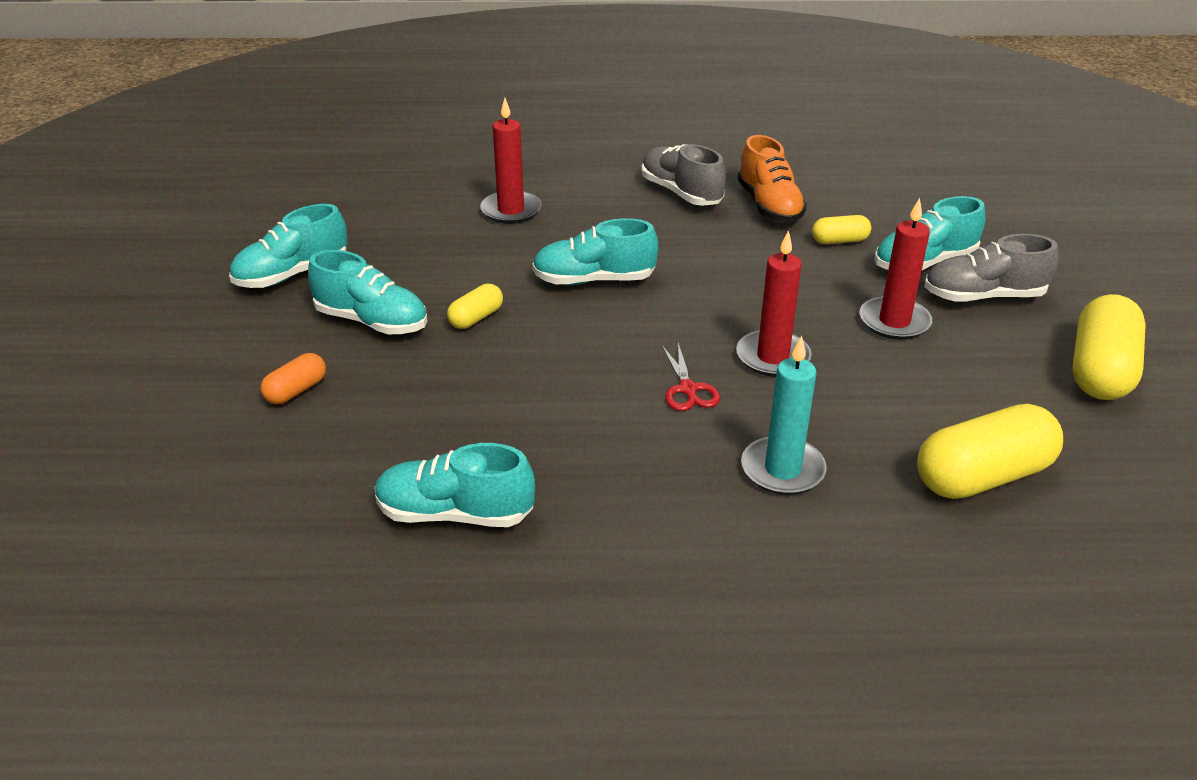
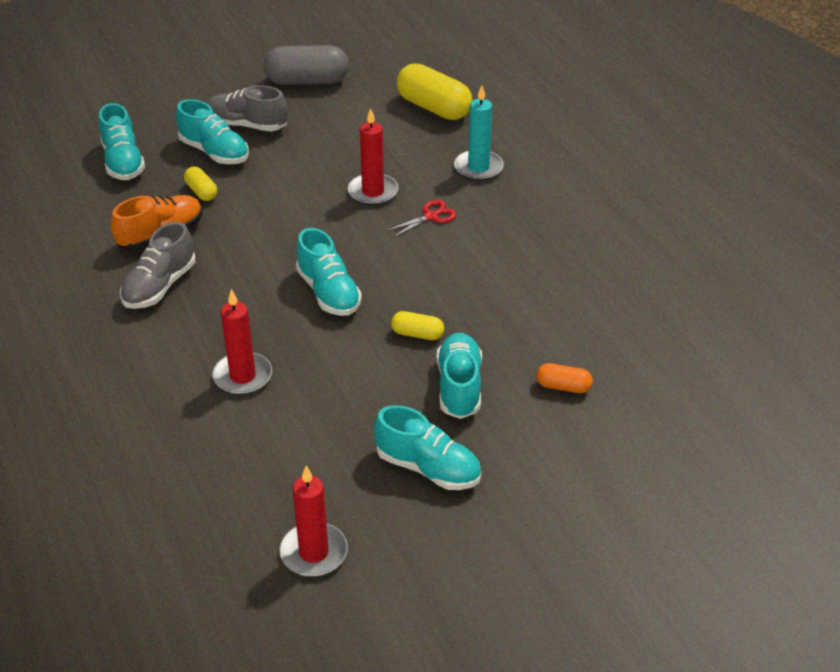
camera: 115 degrees left, 5 degrees up
turquoise shoe [375,443,535,527] -> turquoise shoe moved to [99,103,145,180]
red candle [860,198,932,340] -> red candle moved to [279,466,348,577]
grey shoe [924,234,1059,302] -> grey shoe turned 135 degrees clockwise [206,85,288,131]
yellow capsule [1072,294,1146,400] -> grey capsule [264,45,349,85]

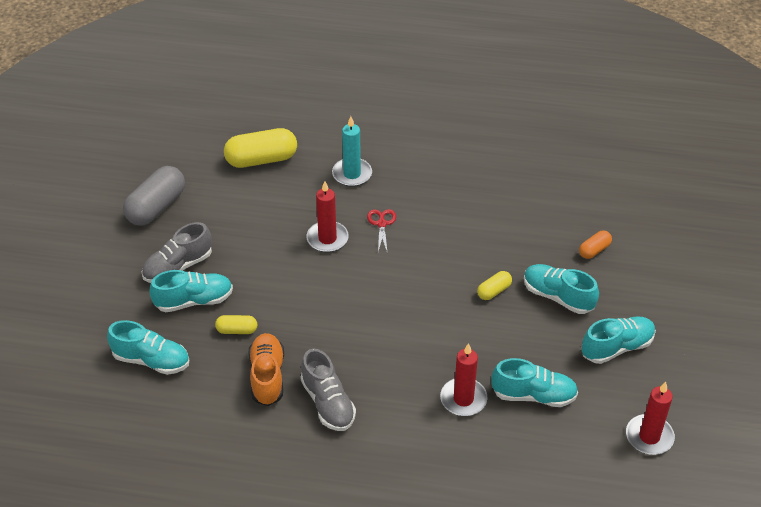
camera: 55 degrees left, 5 degrees up
turquoise shoe [296,228,362,316] -> turquoise shoe moved to [491,358,578,407]

